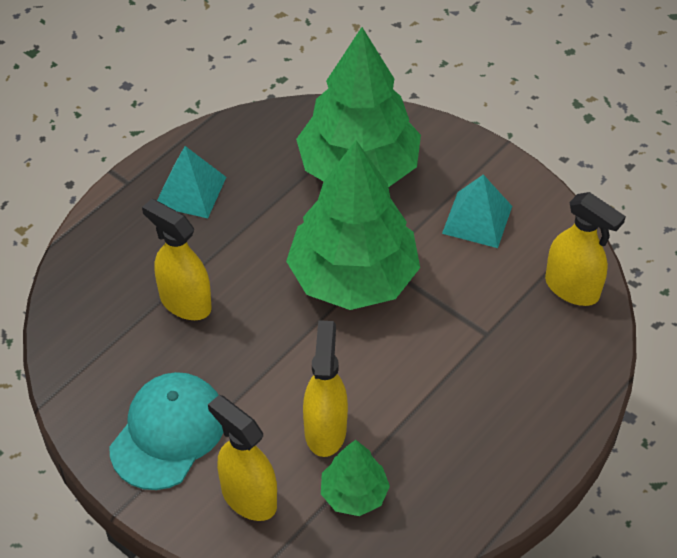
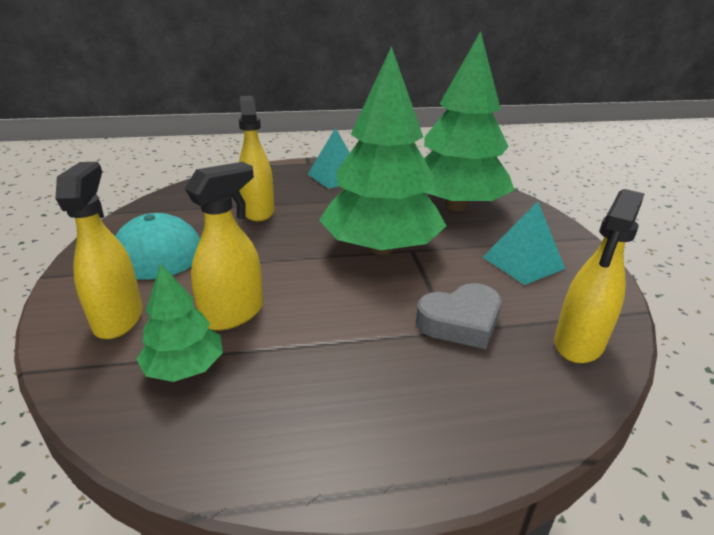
camera: 40 degrees right, 20 degrees down
yellow spray bottle [545,192,626,306] -> yellow spray bottle turned 45 degrees clockwise [554,189,645,363]
none -> grey heart [416,283,502,349]

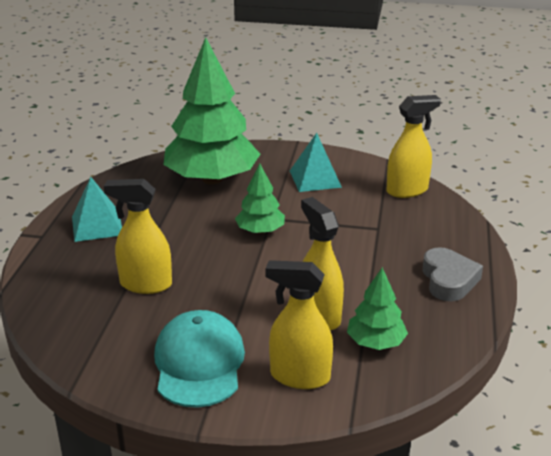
camera: 70 degrees left, 0 degrees up
green tree [319,46,447,255] -> green tree [235,164,285,234], size x0.47
grey heart [416,283,502,349] -> grey heart moved to [423,247,483,301]
yellow spray bottle [554,189,645,363] -> yellow spray bottle turned 75 degrees counterclockwise [386,95,441,198]

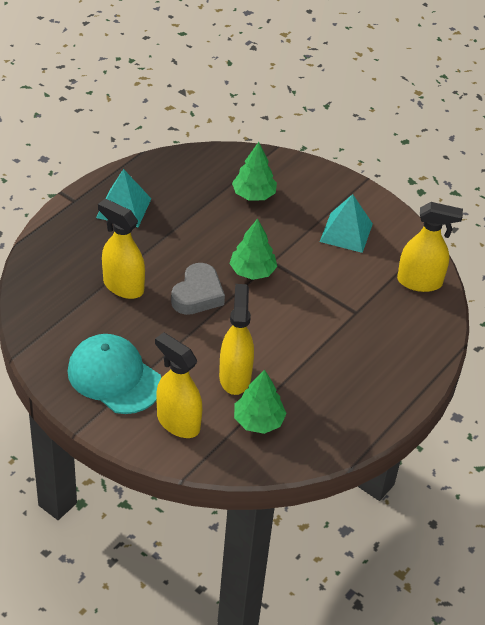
camera: 25 degrees right, 15 degrees up
turquoise cap [154,310,245,408] -> turquoise cap turned 75 degrees counterclockwise [67,334,161,414]
green tree [163,37,261,184] -> green tree [232,142,277,200], size x0.47
grey heart [423,247,483,301] -> grey heart moved to [171,263,225,315]

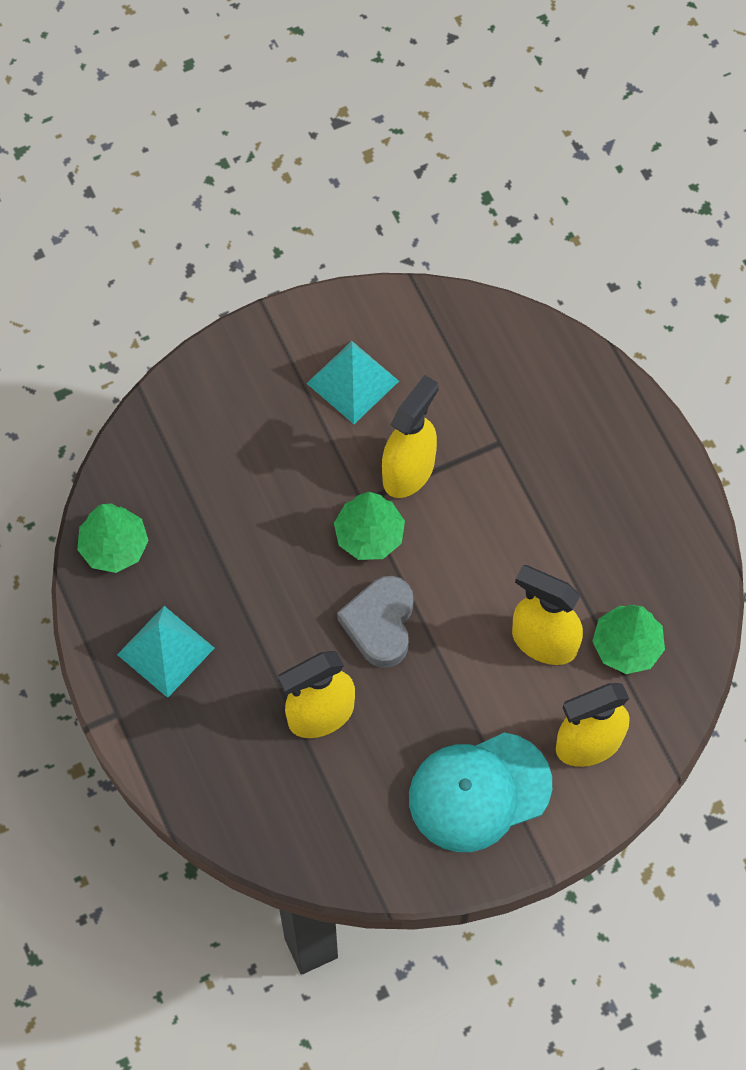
camera: 60 degrees left, 20 degrees up
grey heart [171,263,225,315] -> grey heart turned 135 degrees counterclockwise [337,576,414,668]
green tree [232,142,277,200] -> green tree moved to [77,503,149,573]
yellow spray bottle [397,202,463,292] -> yellow spray bottle moved to [382,375,439,498]

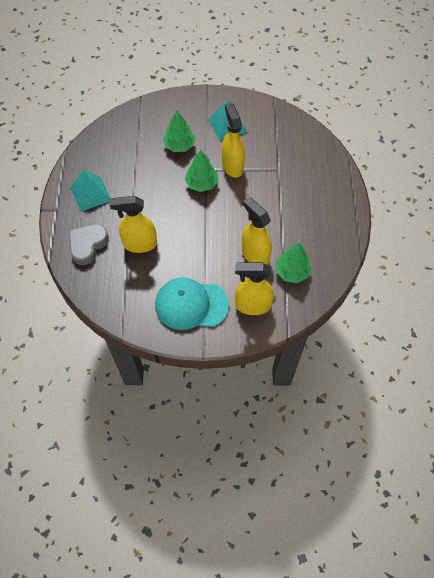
camera: 25 degrees right, 5 degrees down
green tree [77,503,149,573] -> green tree moved to [163,110,195,152]
grey heart [337,576,414,668] -> grey heart moved to [69,224,109,265]
yellow spray bottle [382,375,439,498] -> yellow spray bottle turned 75 degrees counterclockwise [222,103,245,178]

